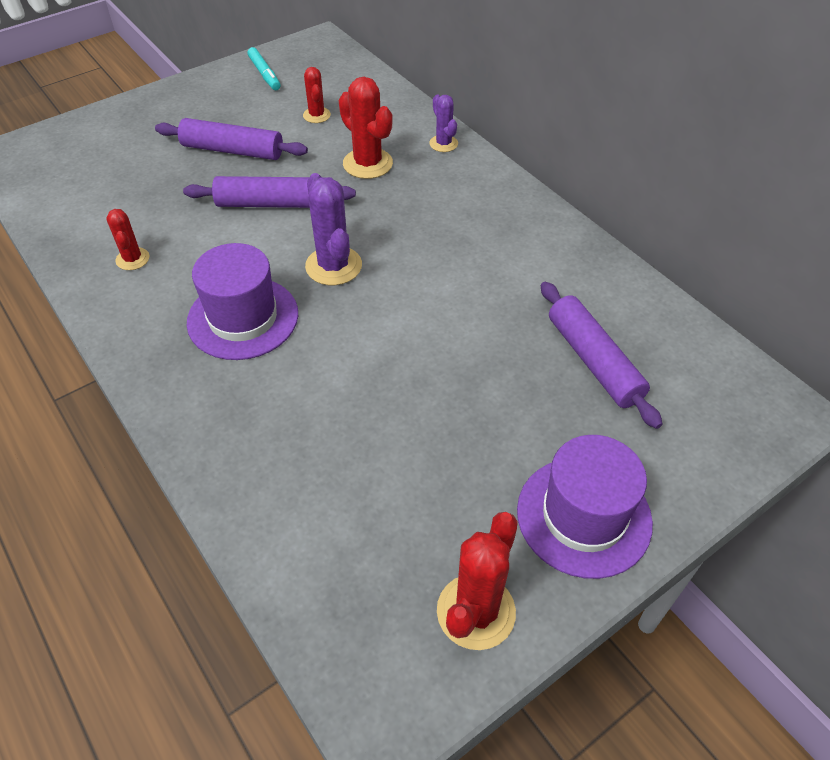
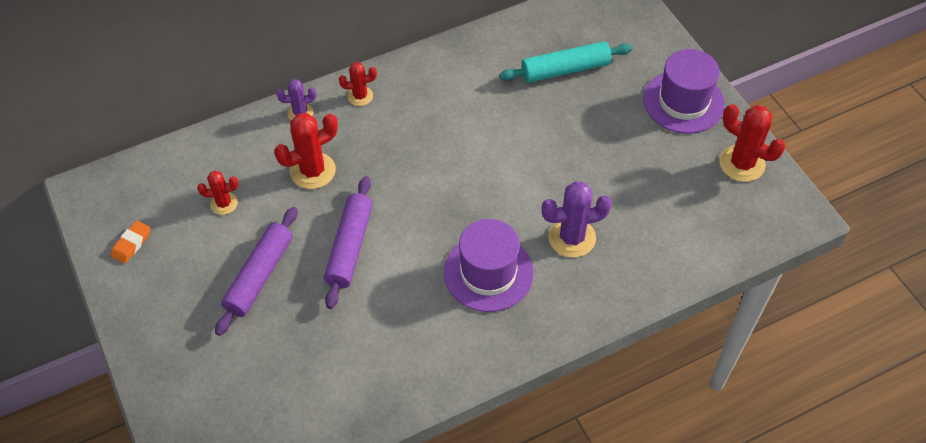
camera: 80 degrees left, 5 degrees up
red cactus [106,209,149,270] -> red cactus moved to [339,62,377,106]
turquoise marker [247,47,281,90] -> orange eraser [111,220,151,264]
purple cactus [305,173,362,285] -> purple cactus moved to [541,181,612,258]
purple rolling pin [541,282,662,429] -> turquoise rolling pin [499,41,633,83]

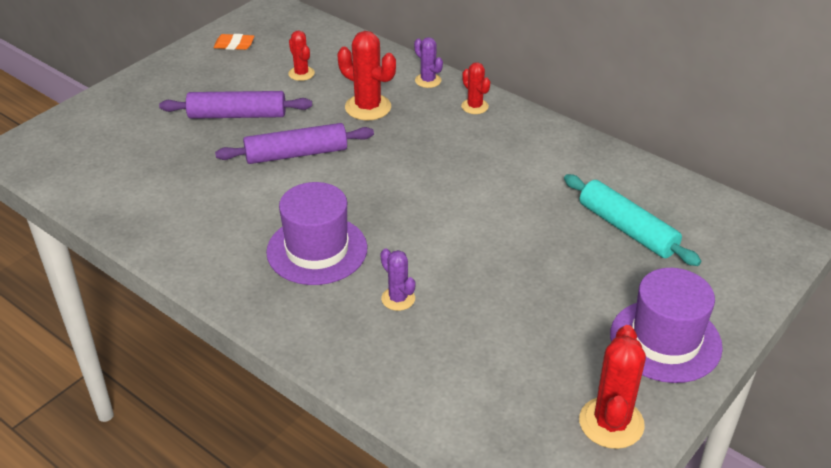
camera: 65 degrees right, 15 degrees down
purple cactus [541,181,612,258] -> purple cactus [381,248,415,311], size x0.59

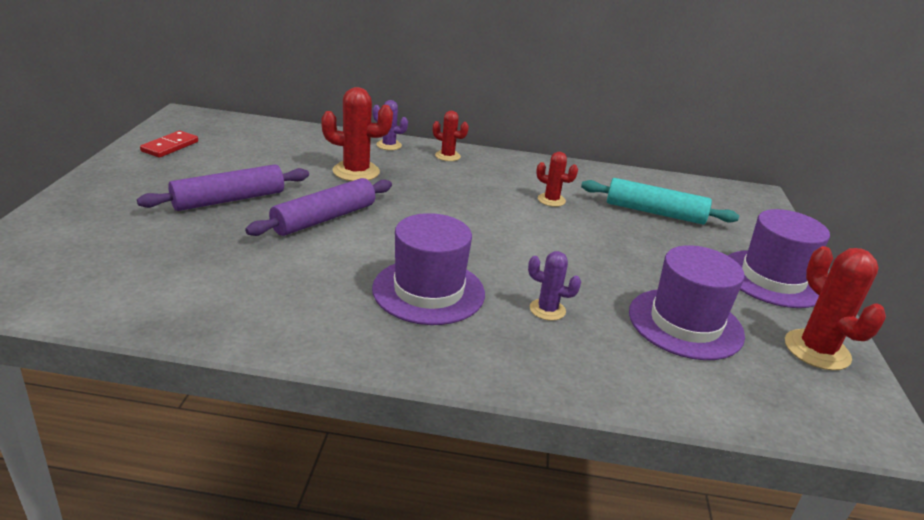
camera: 35 degrees left, 10 degrees down
orange eraser [214,34,254,50] -> red domino [140,131,198,158]
red cactus [288,31,315,81] -> red cactus moved to [536,152,578,207]
none -> purple hat [629,245,745,360]

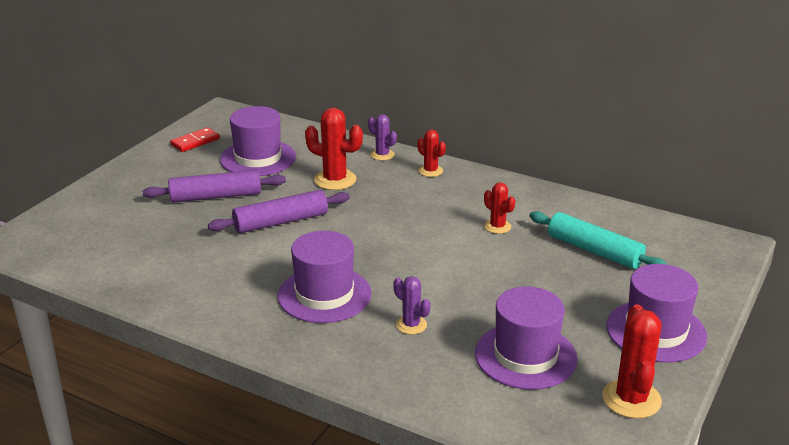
camera: 25 degrees right, 0 degrees up
none -> purple hat [220,106,296,176]

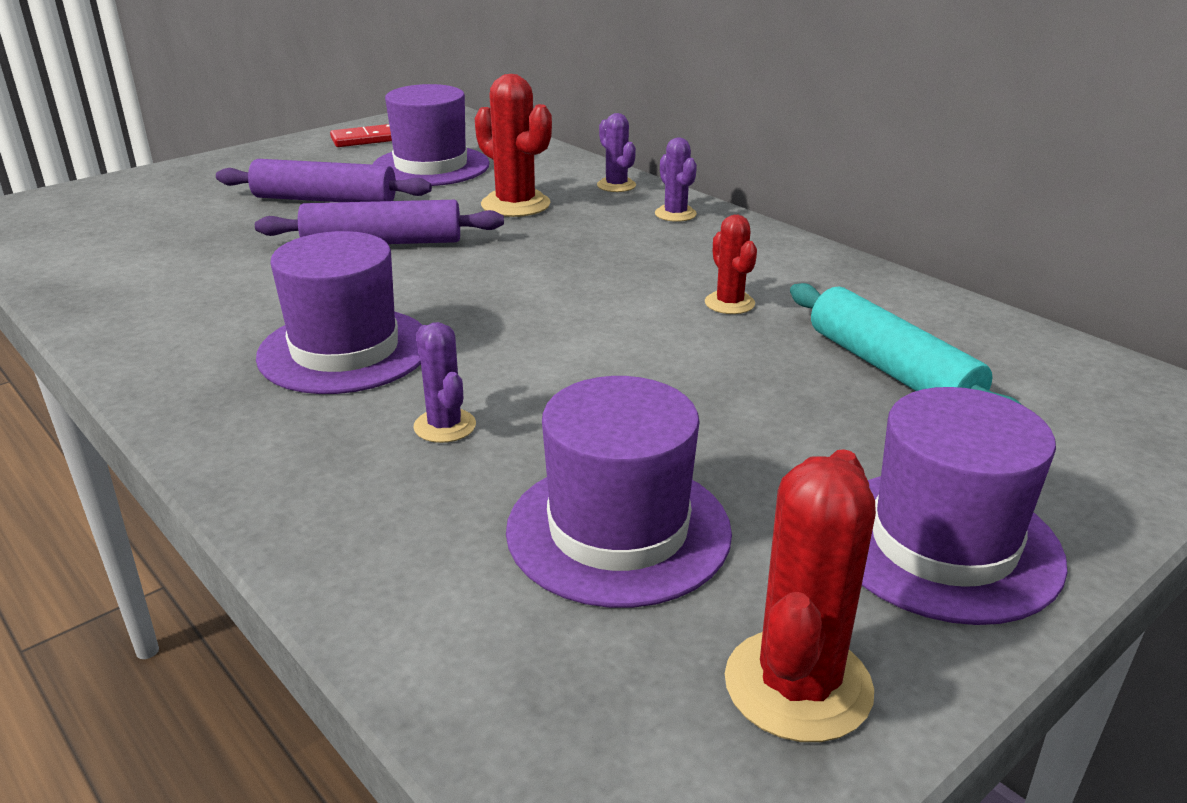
camera: 20 degrees right, 0 degrees up
red cactus [417,130,446,177] -> purple cactus [655,138,697,222]

